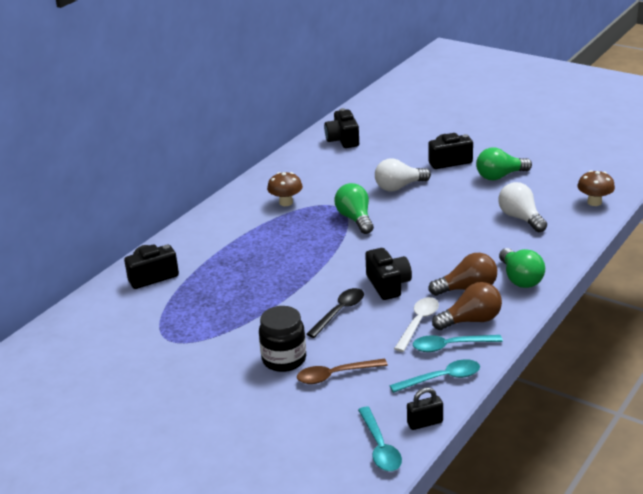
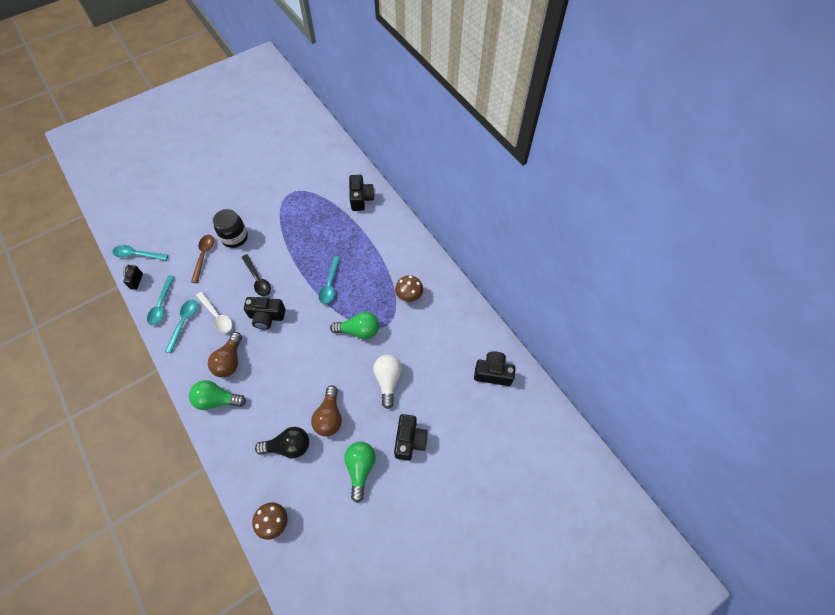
camera: 110 degrees right, 30 degrees up
brown light bulb [432,282,502,330] -> brown light bulb moved to [311,385,342,436]
white light bulb [498,182,547,232] -> black light bulb [255,427,309,458]
none -> turquoise spoon [319,256,340,304]

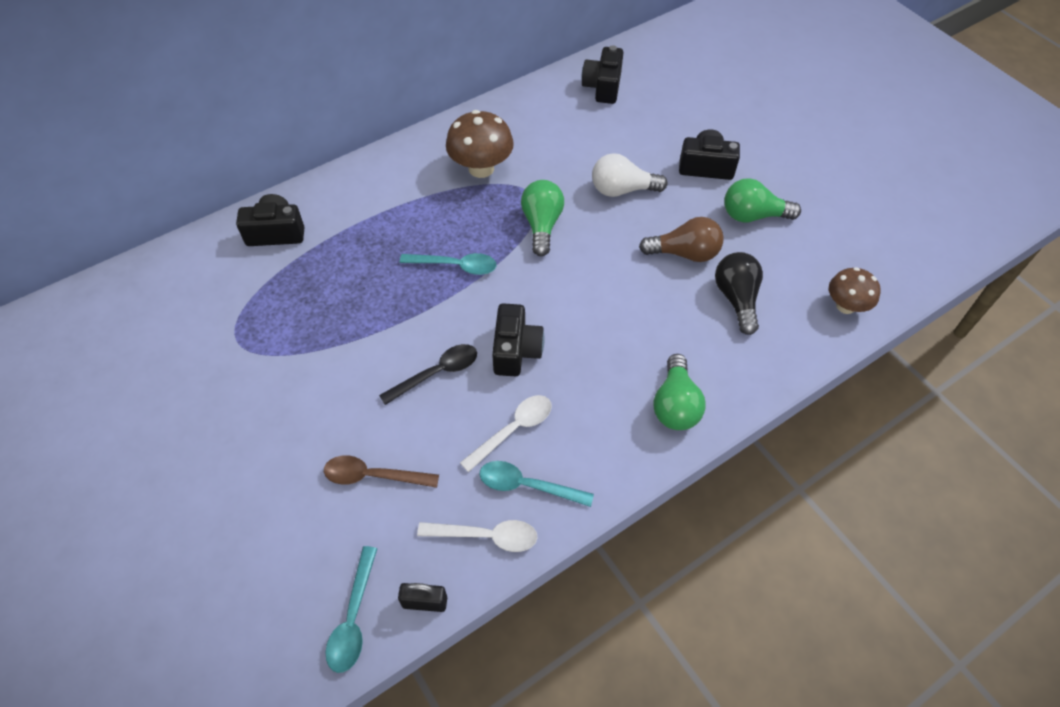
camera: 90 degrees left, 5 degrees down
turquoise spoon [147,275,175,325] -> white spoon [417,520,538,552]
brown light bulb [208,332,242,377] -> none
black jar [213,209,248,248] -> none
brown mushroom [395,275,423,302] -> brown mushroom [446,110,514,178], size x1.52

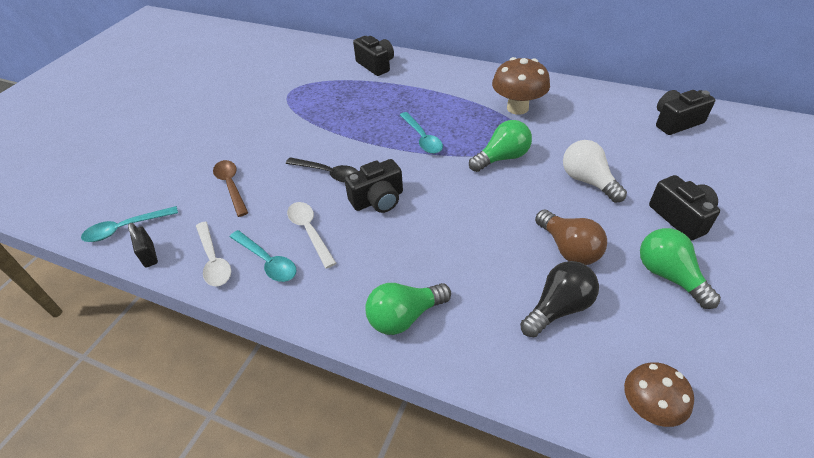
camera: 60 degrees right, 10 degrees down
white spoon [460,395,552,472] -> white spoon turned 135 degrees counterclockwise [287,202,336,268]
turquoise spoon [480,461,594,507] -> turquoise spoon turned 150 degrees clockwise [230,230,297,282]

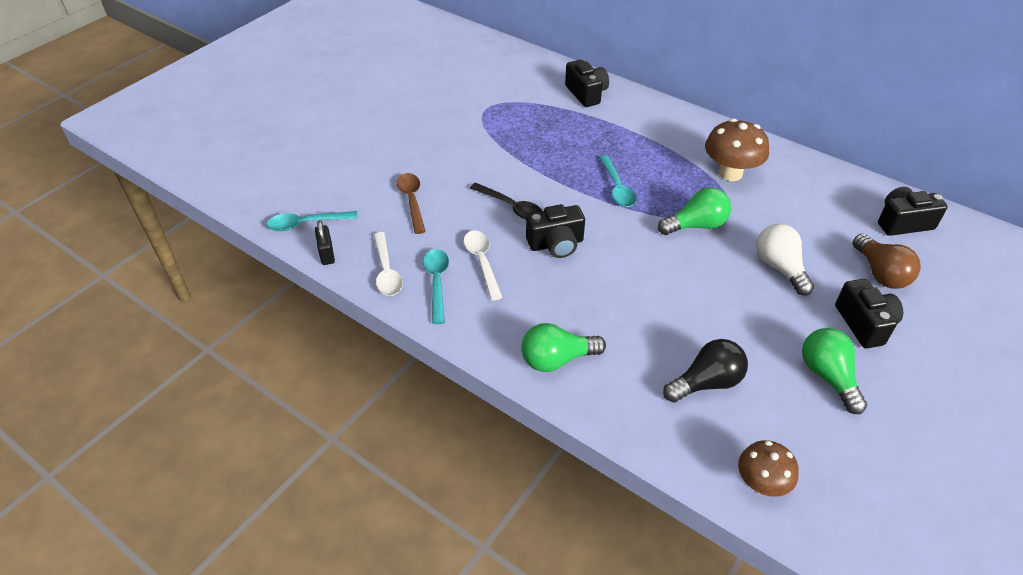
camera: 10 degrees right, 0 degrees up
turquoise spoon [230,230,297,282] -> turquoise spoon turned 150 degrees counterclockwise [423,249,449,324]
brown light bulb [535,210,607,265] -> brown light bulb moved to [853,234,921,289]

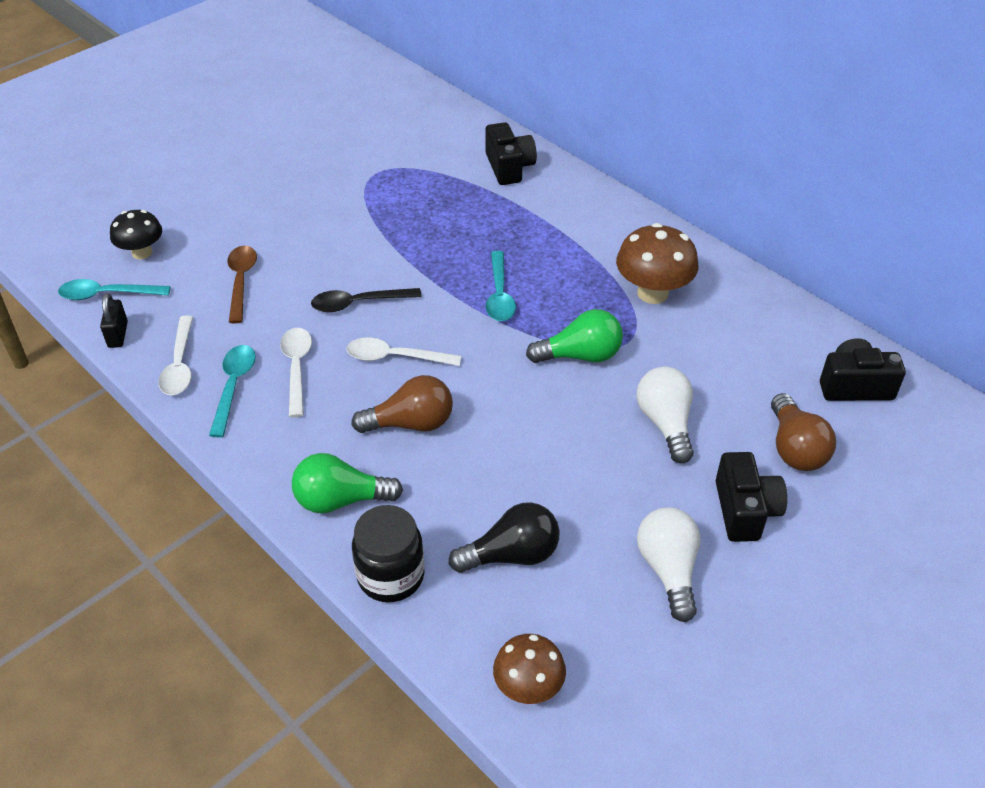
camera: 10 degrees right, 0 degrees up
black spoon [470,183,542,220] -> black spoon turned 120 degrees clockwise [311,288,422,312]
black camera [526,204,585,258] -> white spoon [347,338,462,366]
green light bulb [802,328,867,414] -> white light bulb [637,507,700,622]
none -> black mushroom [110,210,162,259]
none -> brown light bulb [351,375,453,433]
none -> black jar [352,505,425,602]

